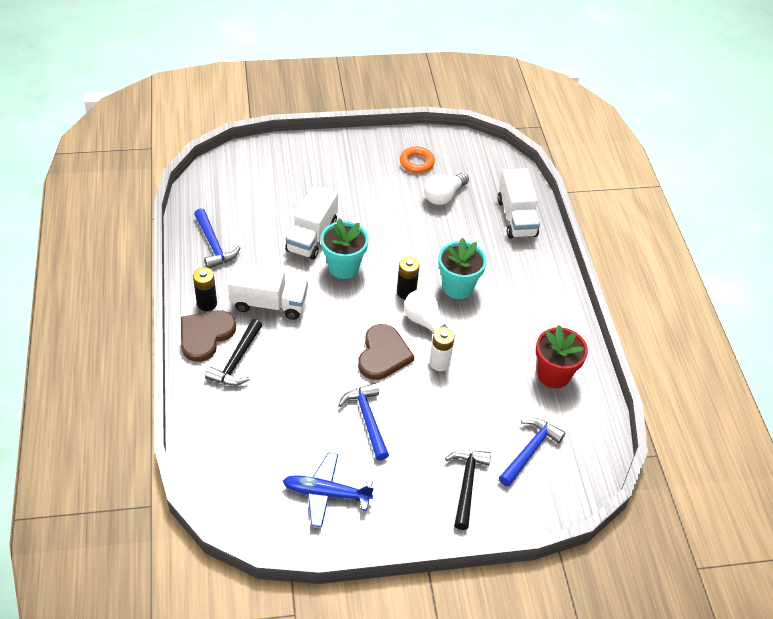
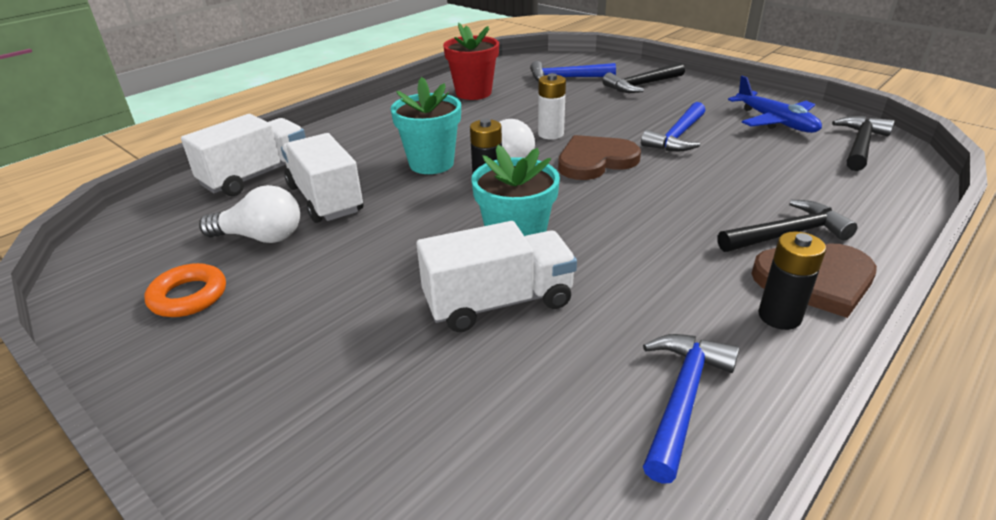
camera: 125 degrees left, 15 degrees down
white truck [228,263,308,320] -> white truck moved to [281,133,363,223]
none -> black hammer [832,116,895,171]

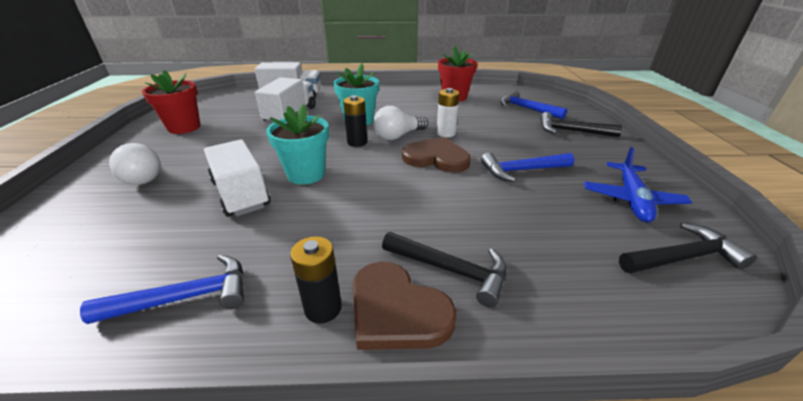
camera: 45 degrees right, 0 degrees up
orange ring [145,263,226,317] -> red flower pot [142,70,200,134]
white light bulb [199,185,300,243] -> white light bulb moved to [109,143,161,185]
white truck [417,221,577,332] -> white truck turned 150 degrees counterclockwise [204,139,270,217]

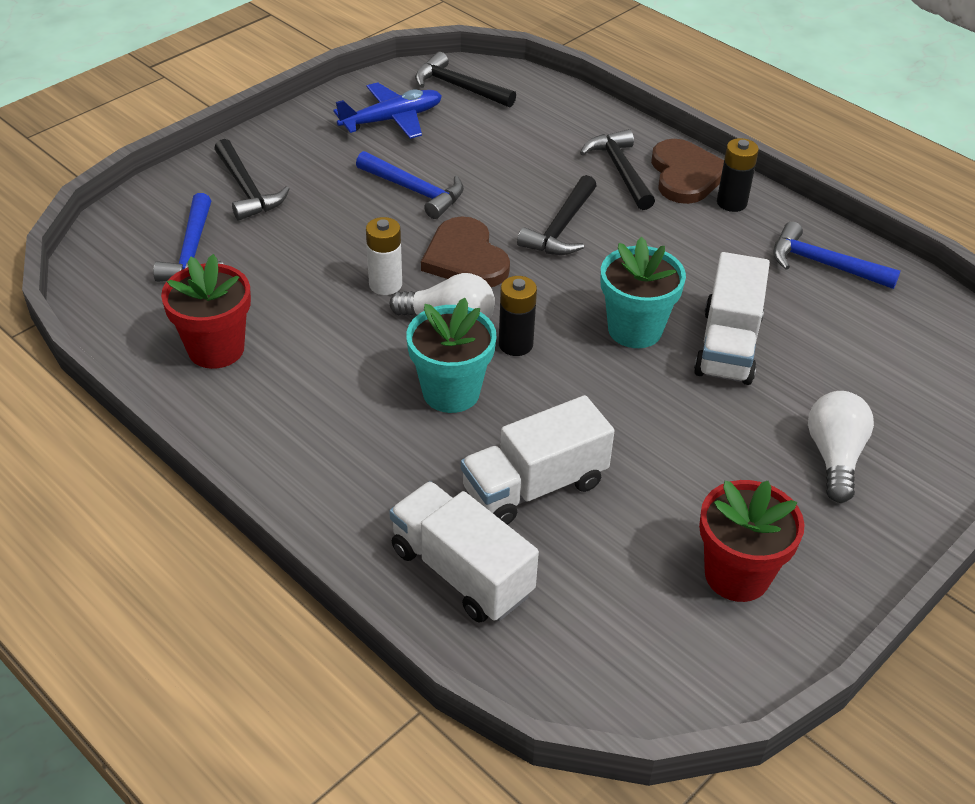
camera: 135 degrees left, 10 degrees up
none -> black hammer [517,175,597,255]

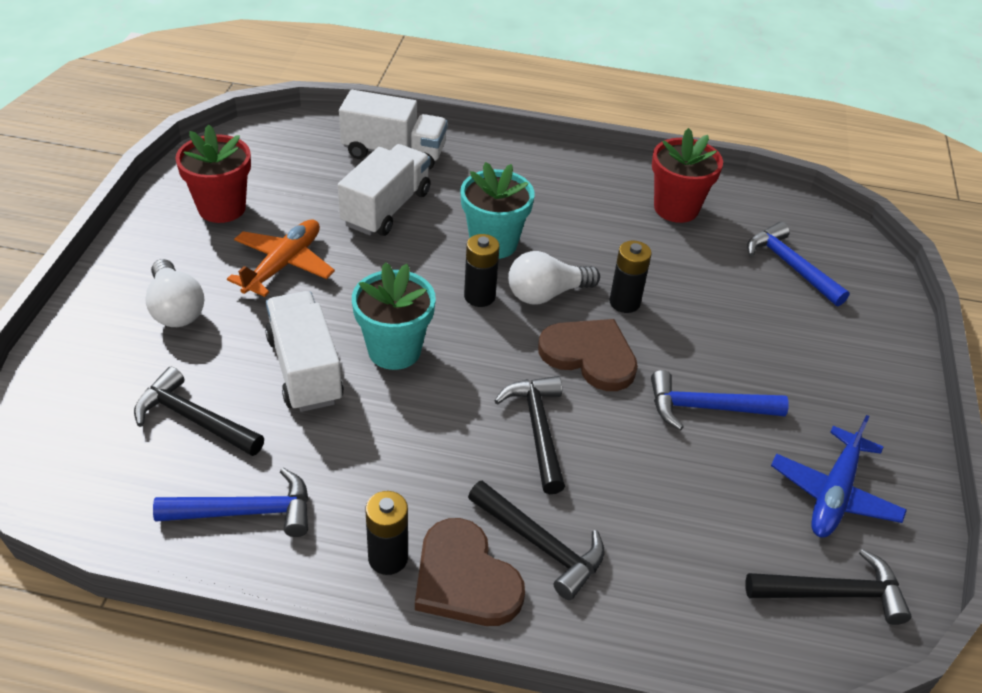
camera: 145 degrees right, 0 degrees up
black hammer [214,139,289,221] -> black hammer moved to [134,367,264,456]
white battery [366,217,402,295] -> black battery [609,241,652,313]
none -> orange plane [227,219,335,297]

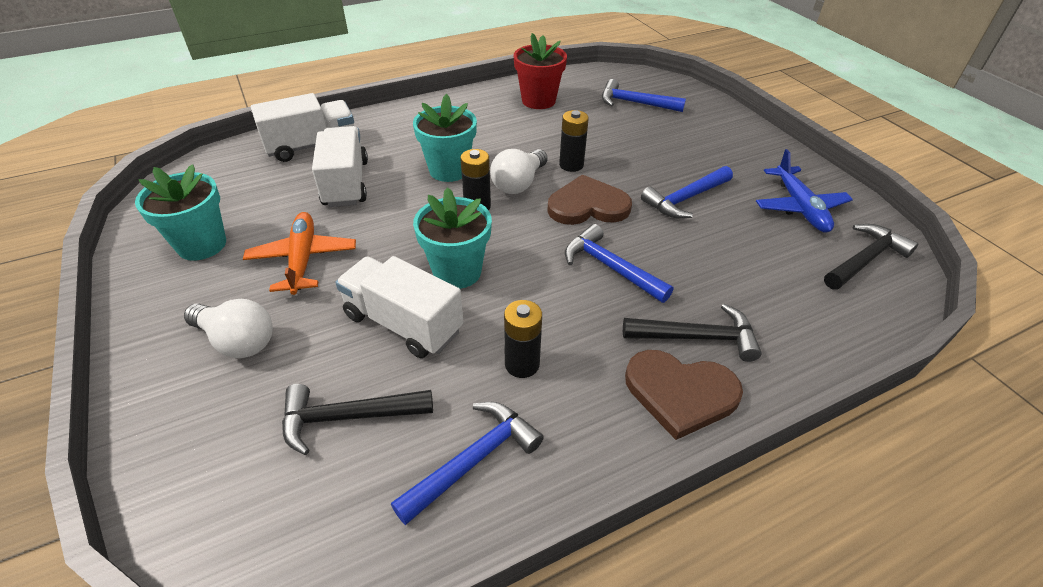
camera: 35 degrees left, 0 degrees up
red flower pot [175,124,251,223] -> turquoise flower pot [135,164,226,261]
black battery [365,491,408,575] -> black battery moved to [504,300,542,378]
black hammer [494,376,565,494] -> blue hammer [565,224,673,303]

